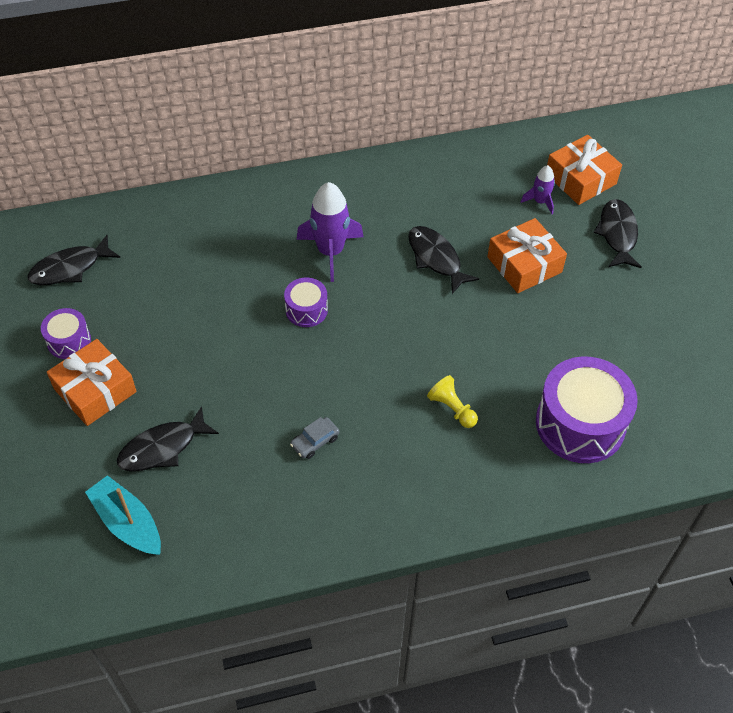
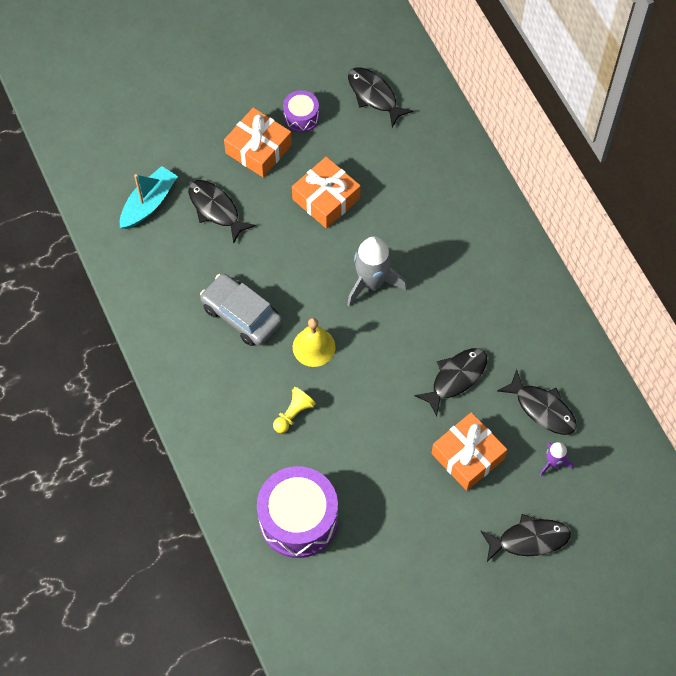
camera: 80 degrees right, 10 degrees up
purple drum [284,278,328,327] -> grey rocket [347,236,407,307]
grey car [290,417,339,459] -> grey car [200,273,282,346], size x2.06
purple rocket [297,182,363,282] -> none
orange gift [547,135,622,205] -> orange gift moved to [292,157,361,229]
none -> yellow bell [293,318,336,367]
none -> black fish [497,369,577,435]

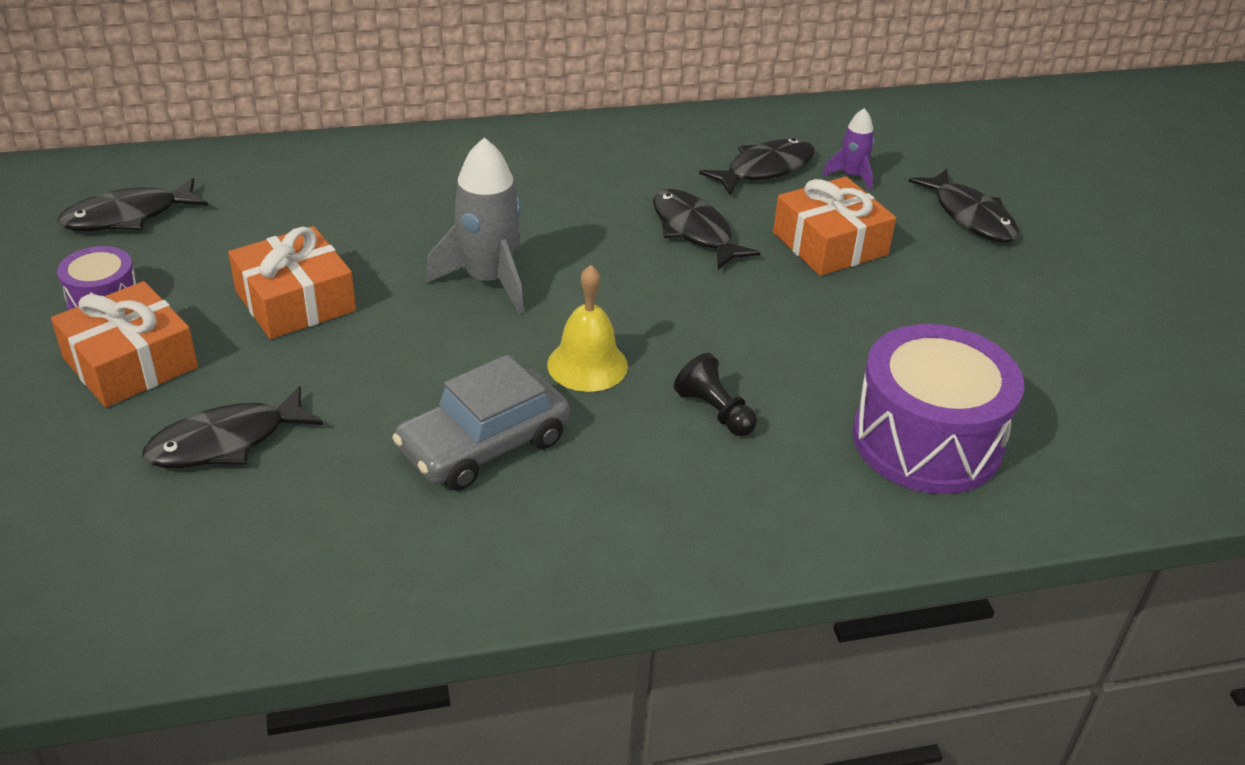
camera: 80 degrees left, 25 degrees down
turquoise boat [120,166,178,229] -> none
yellow pawn [273,387,316,433] -> black pawn [674,353,757,436]
black fish [480,514,571,562] -> black fish turned 150 degrees clockwise [908,169,1019,242]

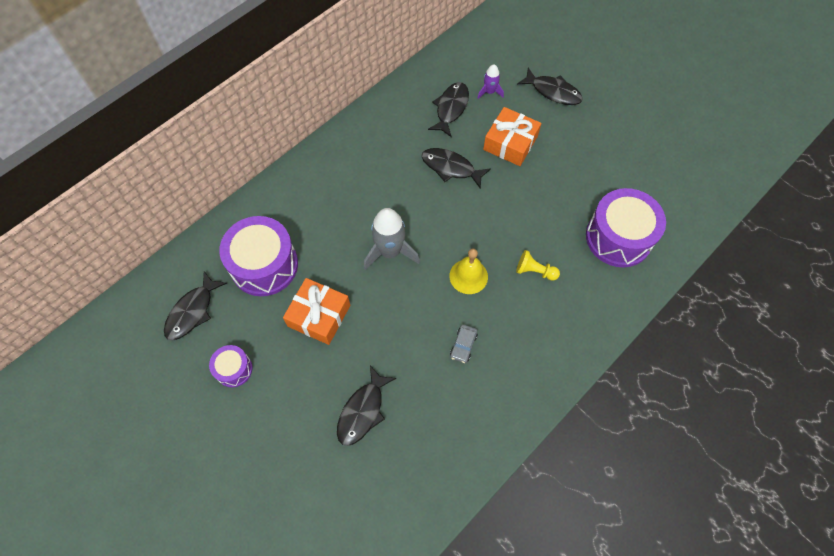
camera: 30 degrees left, 25 degrees up
orange gift [51,281,198,407] -> none
grey car [392,355,570,491] -> grey car [450,324,478,363], size x0.48
black pawn [674,353,757,436] -> yellow pawn [516,250,560,281]
none -> purple drum [219,216,298,296]

